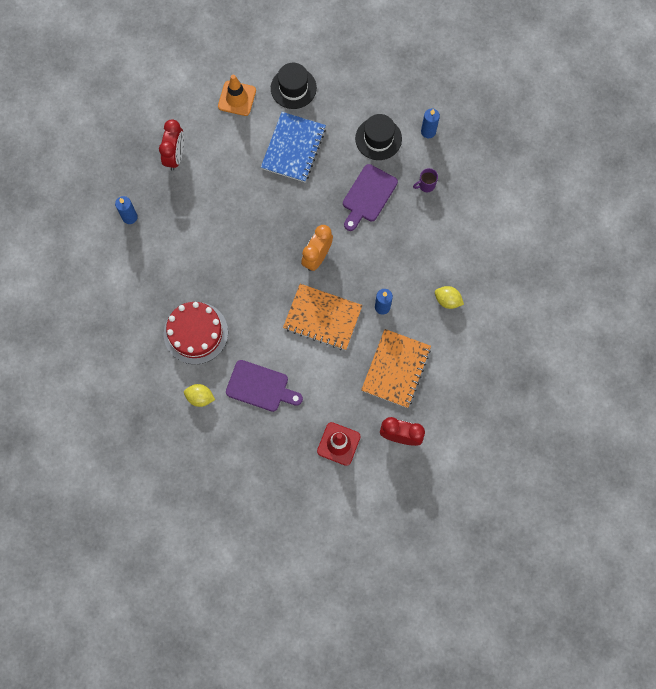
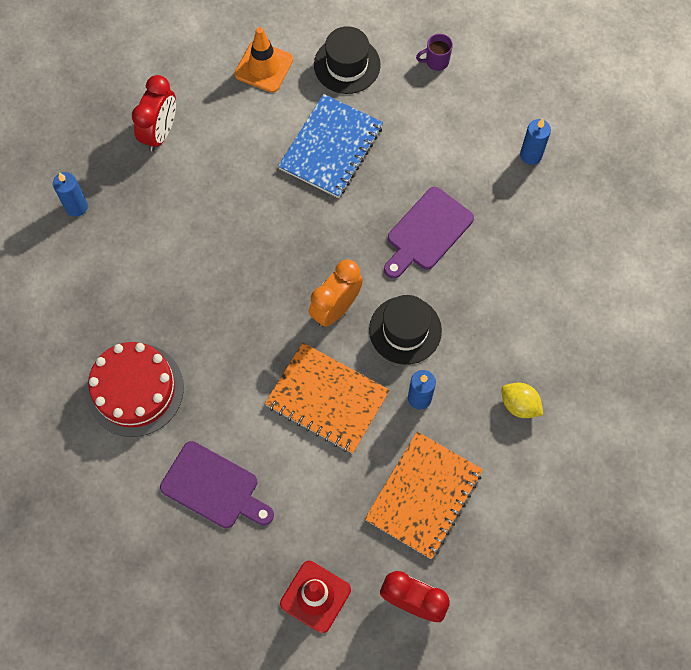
camera: 10 degrees right, 5 degrees down
yellow lemon [184,384,215,407] -> none
black hat [355,114,402,160] -> black hat moved to [369,295,442,365]
purple mug [413,168,438,192] -> purple mug moved to [416,34,453,71]

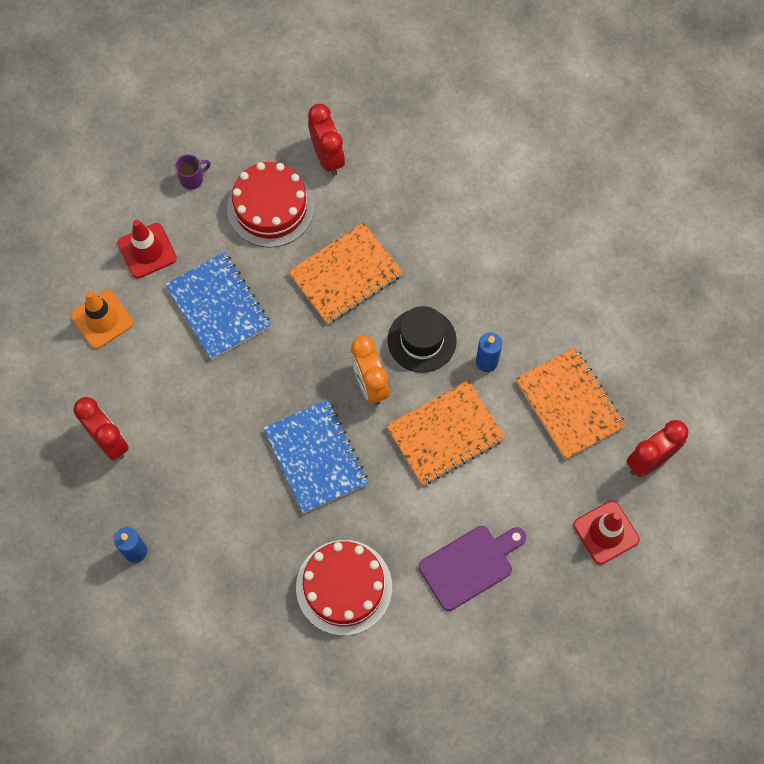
camera: 60 degrees left, 0 degrees up
black hat [314,26,381,94] -> red traffic cone [118,220,177,278]
purple cutting board [384,187,474,279] -> orange notebook [288,222,403,324]
purple mug [416,34,453,71] -> purple mug turned 135 degrees counterclockwise [175,155,211,190]
yellow lemon [502,383,543,418] -> none
blue candle [520,119,551,165] -> red clock [308,104,345,176]
none -> red cake [227,162,315,248]
none -> blue notebook [263,399,368,514]

